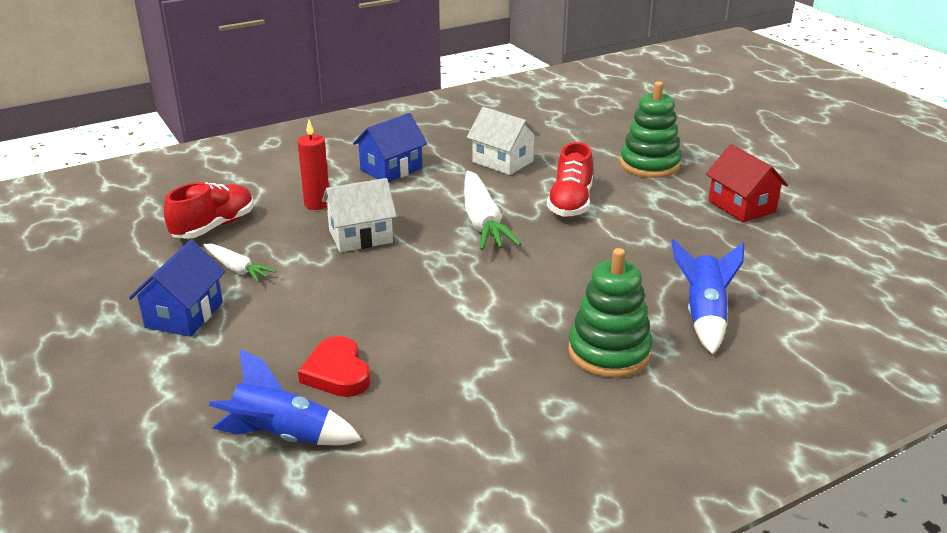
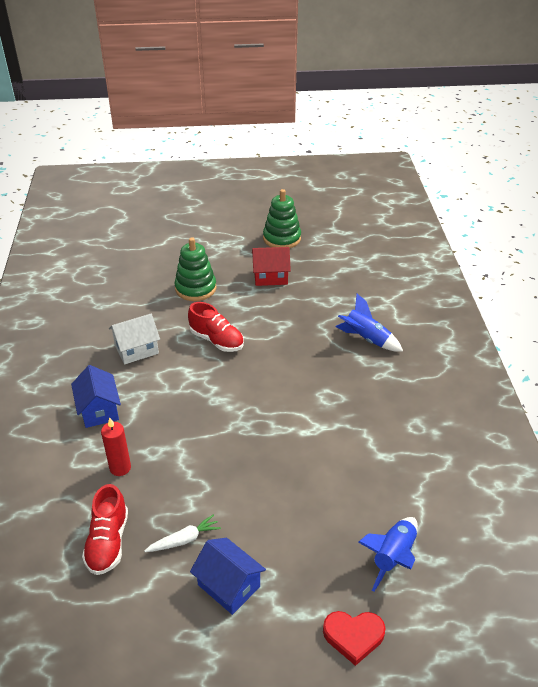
camera: 65 degrees left, 10 degrees up
red shoe [164,182,254,239] -> red shoe turned 150 degrees counterclockwise [82,484,128,575]
red heart [298,336,371,397] -> red heart moved to [323,611,386,666]
white house [322,178,397,252] -> none
white carrot [464,170,521,250] -> none
green stacking toy [568,248,653,378] -> green stacking toy moved to [263,189,301,248]

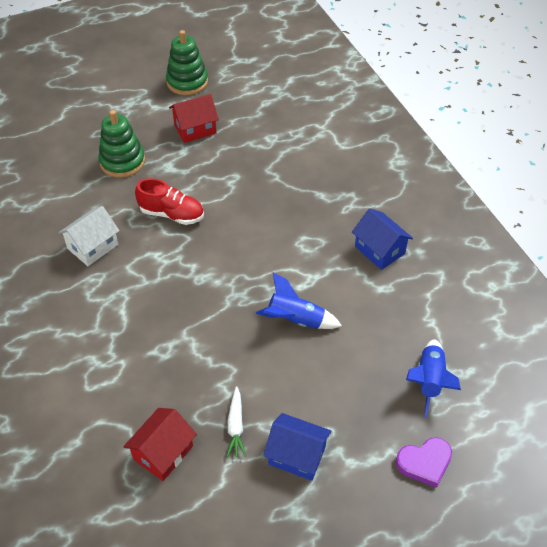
camera: 20 degrees left, 10 degrees up
blue house [71,365,121,428] -> blue house moved to [352,208,413,270]
red shoe [82,484,128,575] -> red house [123,408,197,481]
red candle [101,417,131,476] -> none
white carrot [144,514,221,552] -> white carrot turned 135 degrees clockwise [227,386,246,457]
red heart [323,611,386,666] -> purple heart [396,437,452,488]
blue rocket [335,294,403,352] -> blue rocket moved to [256,272,342,329]

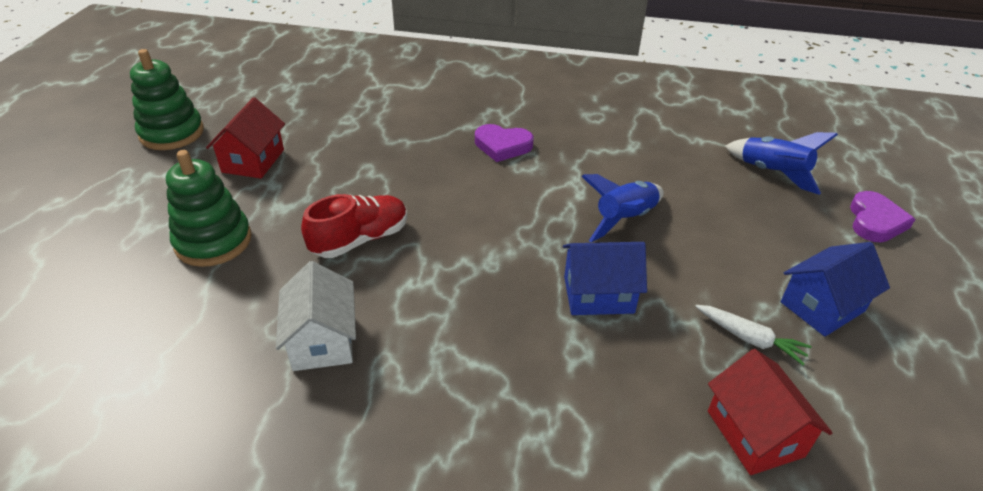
camera: 55 degrees left, 10 degrees down
blue house [352,208,413,270] -> blue house moved to [563,242,647,315]
none -> purple heart [475,124,533,162]

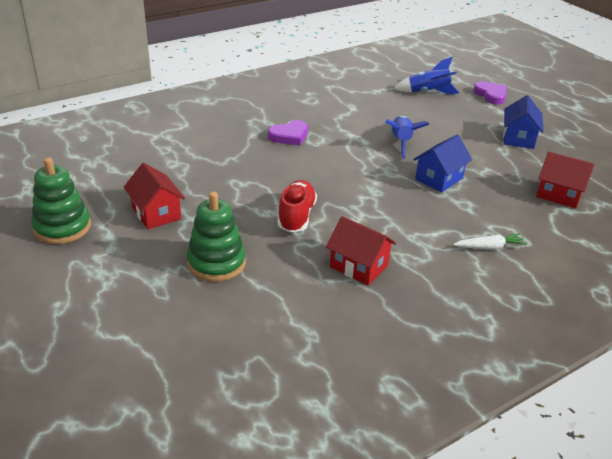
camera: 45 degrees left, 5 degrees down
white house [276,261,356,371] -> red house [326,216,396,286]
white carrot [695,305,812,365] -> white carrot moved to [453,233,527,250]

